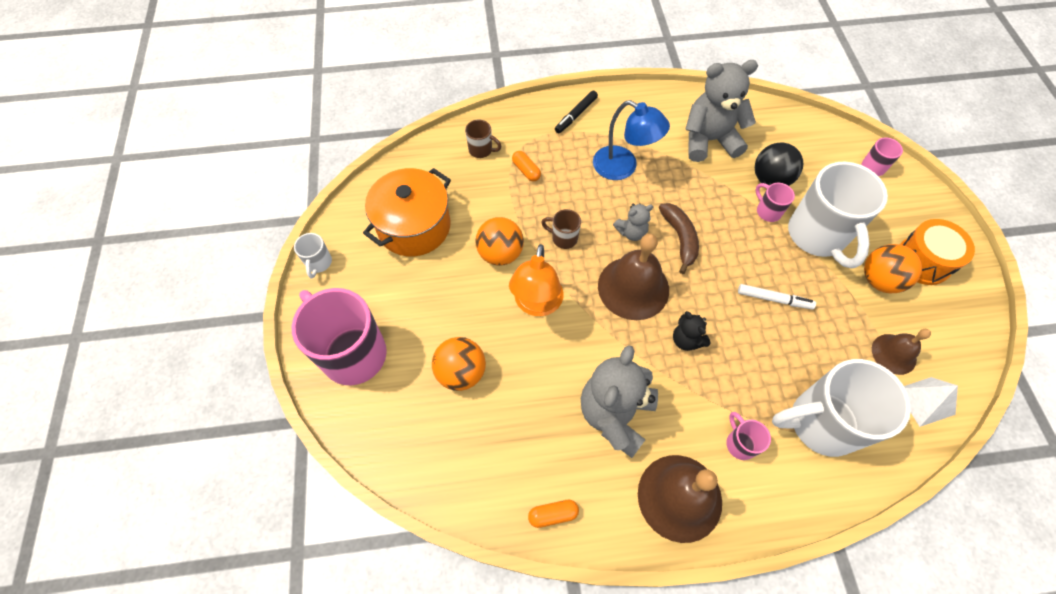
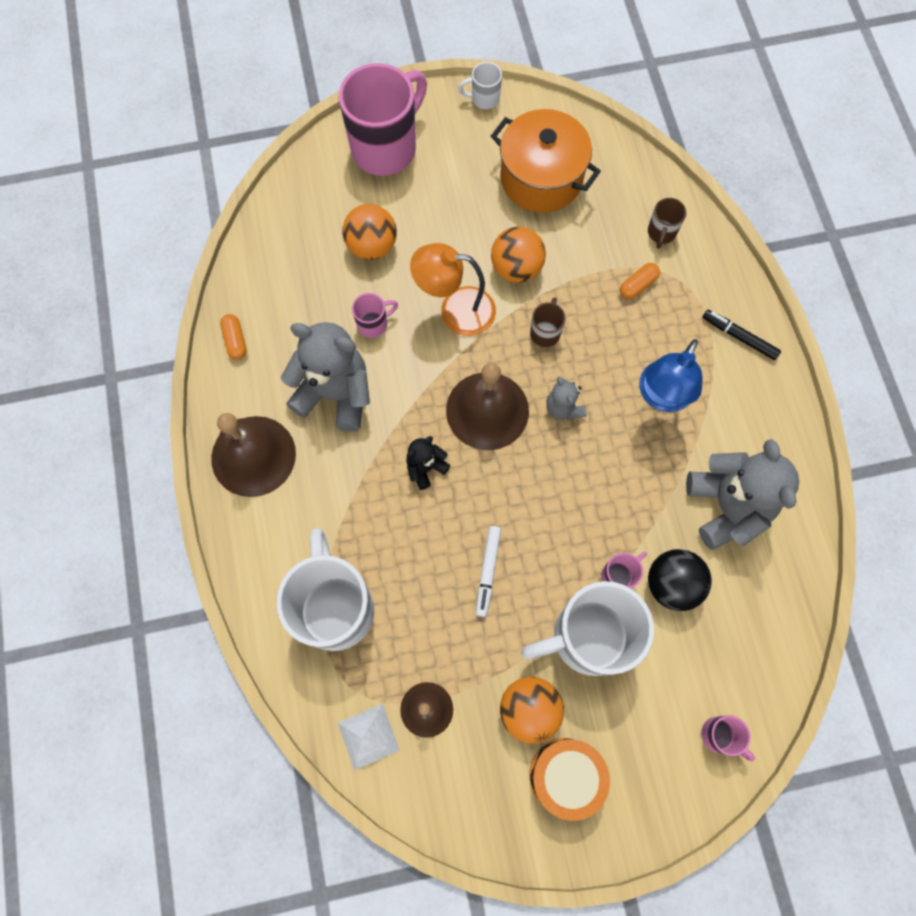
camera: 85 degrees right, 10 degrees up
brown banana [659,203,699,274] -> none
pink mug [726,412,771,460] -> pink mug moved to [352,293,398,338]

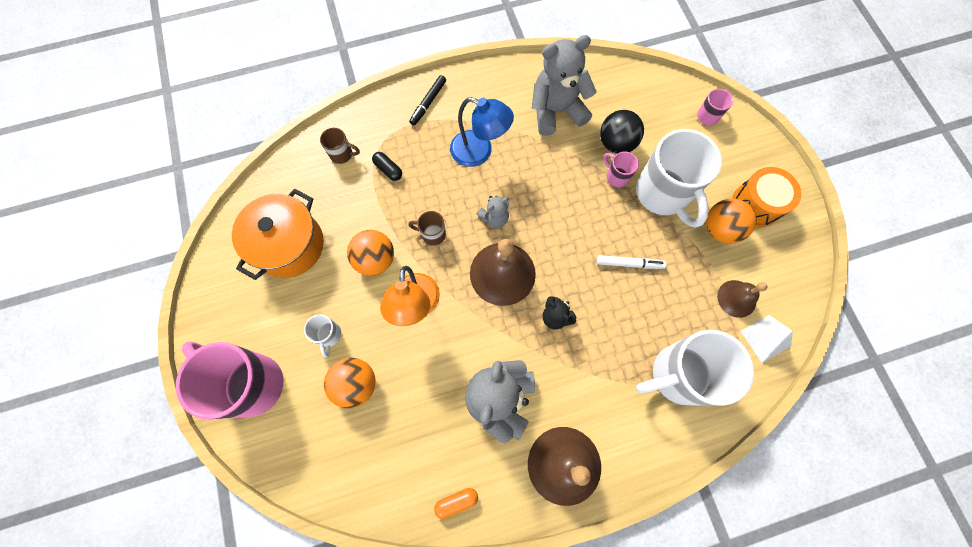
camera: 95 degrees left, 0 degrees up
pink mug [352,293,398,338] -> none
white mug [458,62,502,109] -> white mug moved to [304,314,341,358]
orange capsule [620,263,660,299] -> black capsule [372,152,402,181]

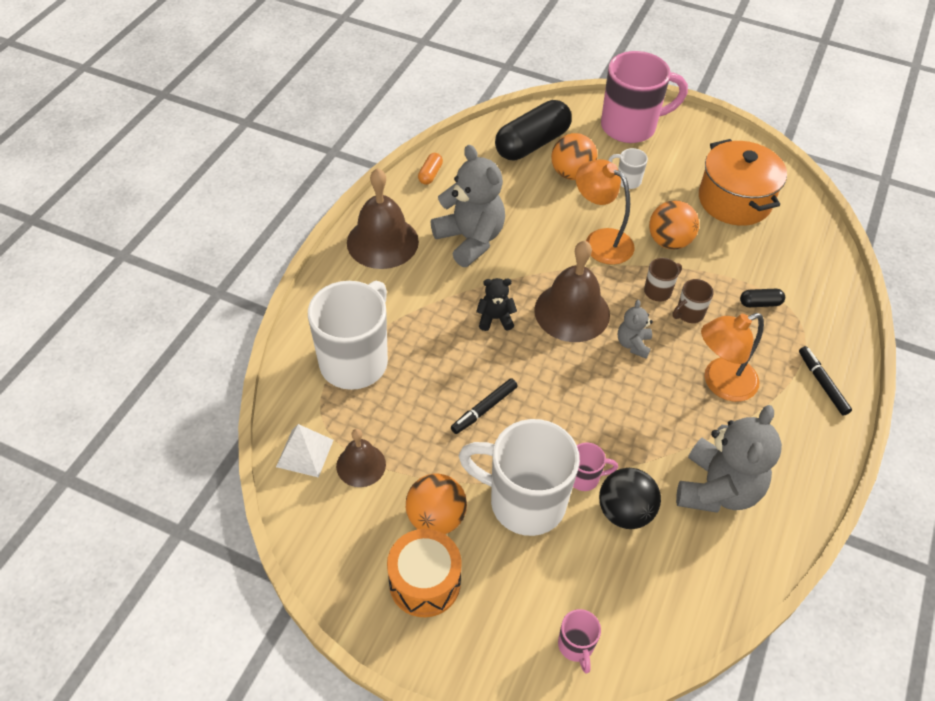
camera: 130 degrees right, 20 degrees down
brown mug [320,128,360,164] -> brown mug moved to [672,279,714,323]
blue lamp [450,97,514,167] -> orange lamp [701,313,764,402]
white marker [597,255,666,269] -> black marker [451,378,518,434]
none -> black capsule [495,100,572,160]

